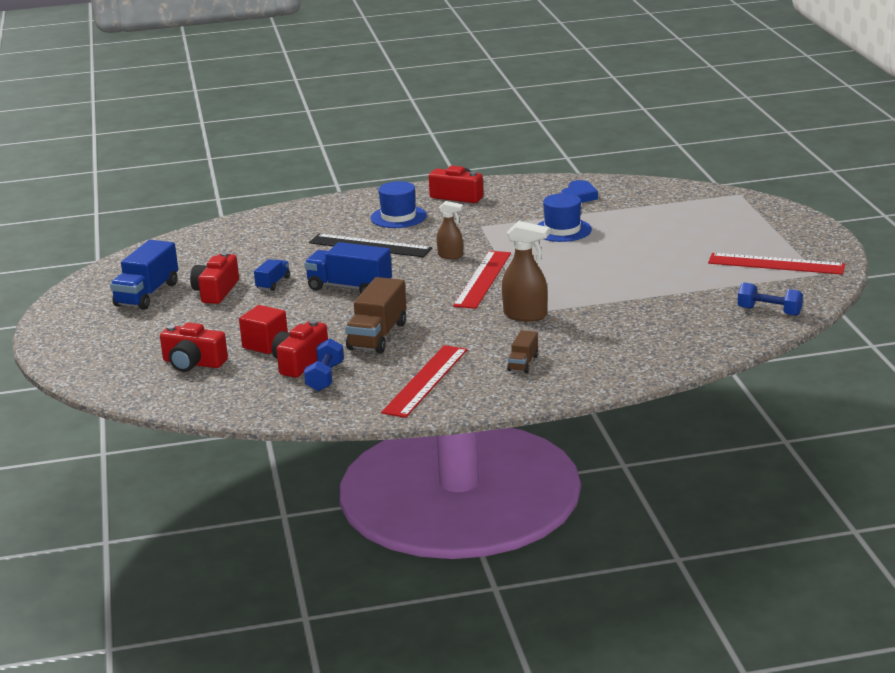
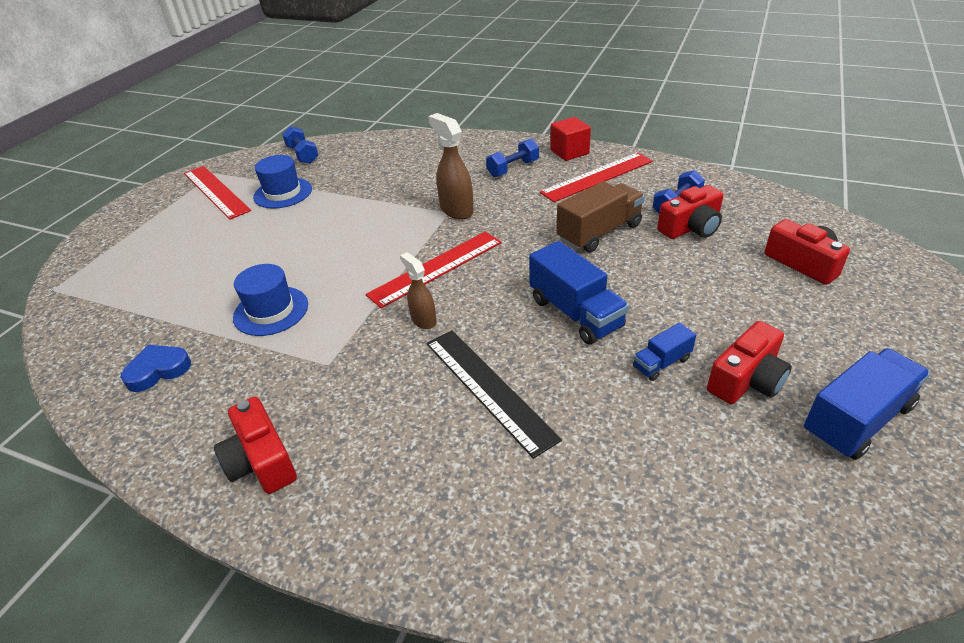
camera: 145 degrees left, 15 degrees up
red cube [239,305,288,354] -> red cube moved to [550,117,591,161]
blue hat [370,181,427,228] -> blue hat moved to [253,155,312,209]
brown truck [507,330,538,373] -> blue dumbbell [486,139,539,177]

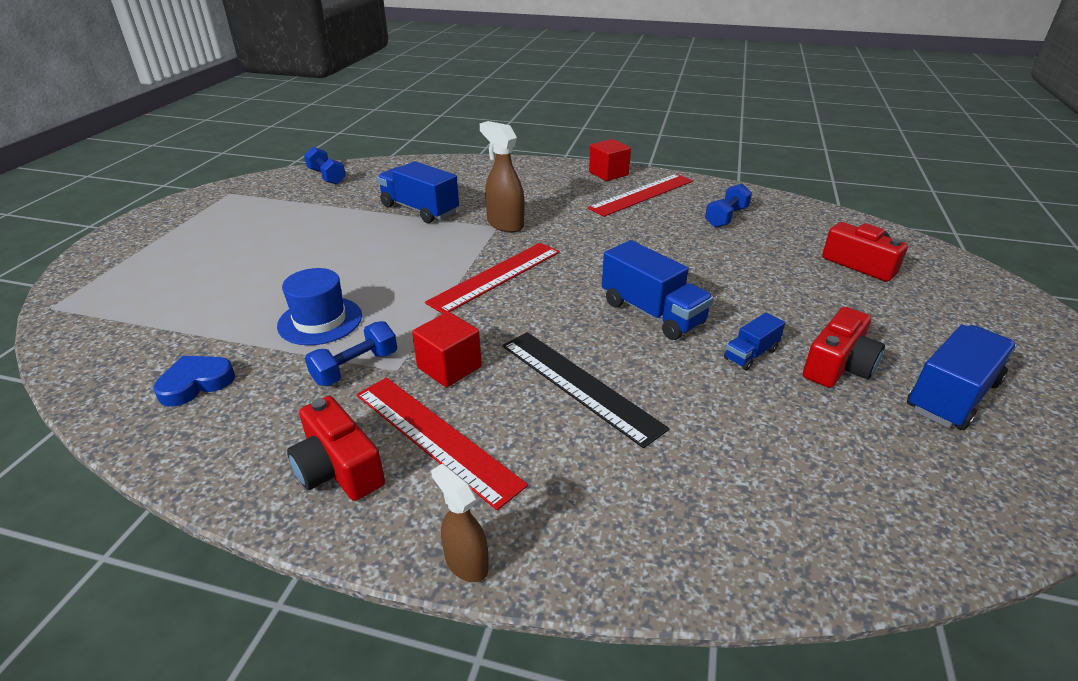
camera: 10 degrees left, 5 degrees down
red ruler [184,166,251,220] -> red ruler moved to [356,377,528,510]
blue hat [253,155,312,209] -> none
brown spray bottle [400,252,436,329] -> brown spray bottle moved to [431,464,489,582]
blue dumbbell [486,139,539,177] -> blue dumbbell moved to [305,321,397,386]
brown truck [557,181,645,253] -> none
red camera [657,185,724,239] -> none
none -> blue truck [377,161,459,223]
none -> red cube [412,312,482,388]

